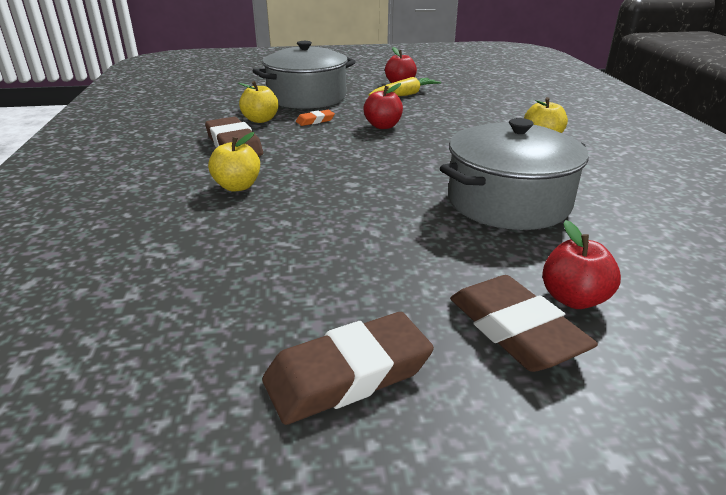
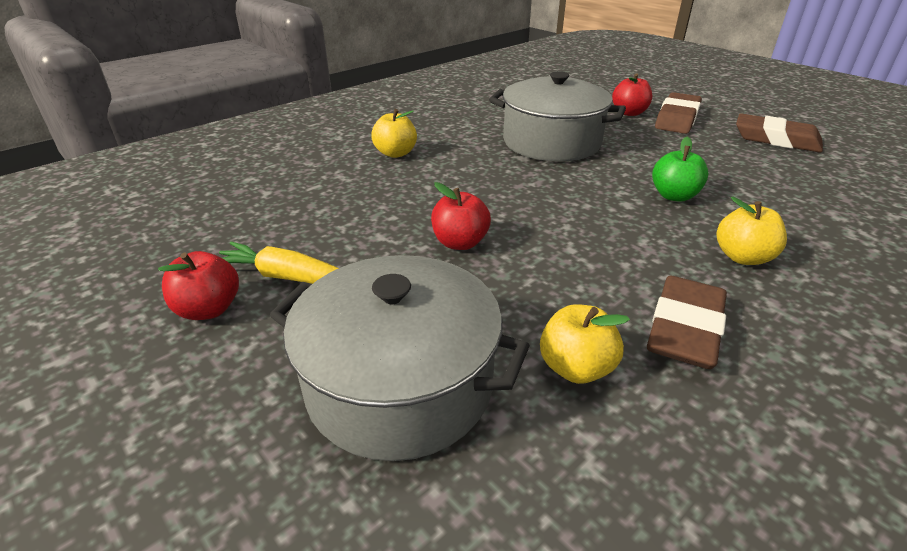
camera: 125 degrees left, 5 degrees up
orange eraser [296,110,335,126] -> none
none -> green apple [652,137,709,202]

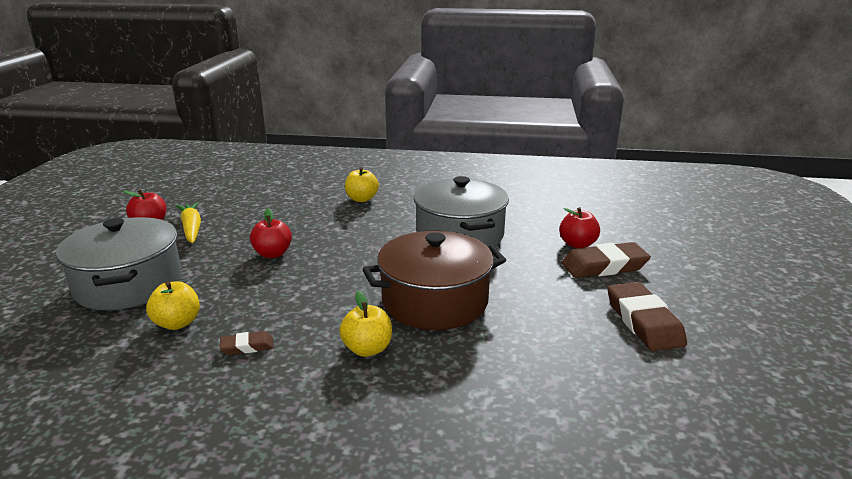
camera: 50 degrees right, 10 degrees down
brown eraser [647,276,727,369] -> brown eraser [220,331,273,355], size x0.51
green apple [652,137,709,202] -> brown pot [363,231,506,330]

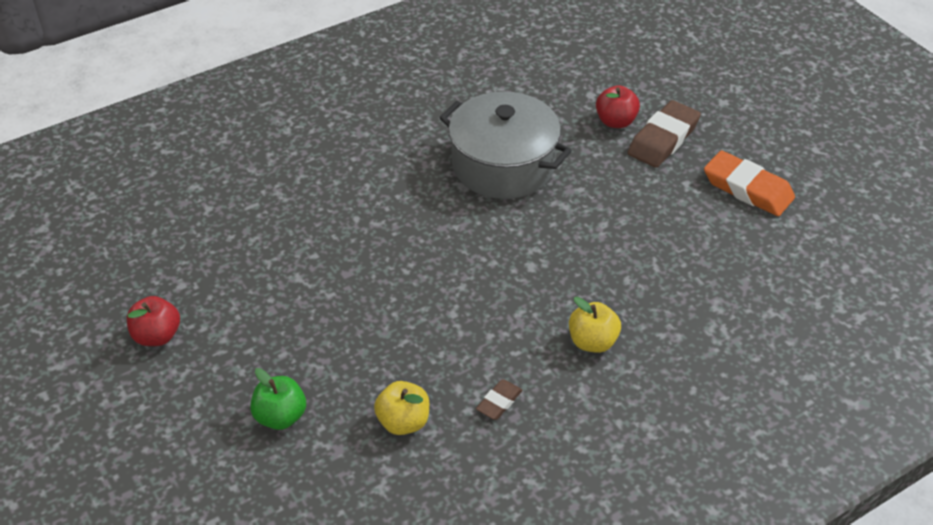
camera: 40 degrees left, 20 degrees up
grey pot [56,217,182,310] -> green apple [250,368,306,430]
yellow carrot [176,202,201,243] -> none
red apple [250,208,292,258] -> none
yellow apple [345,167,379,202] -> none
brown pot [363,231,506,330] -> none
brown eraser [608,282,687,351] -> orange eraser [704,150,795,216]

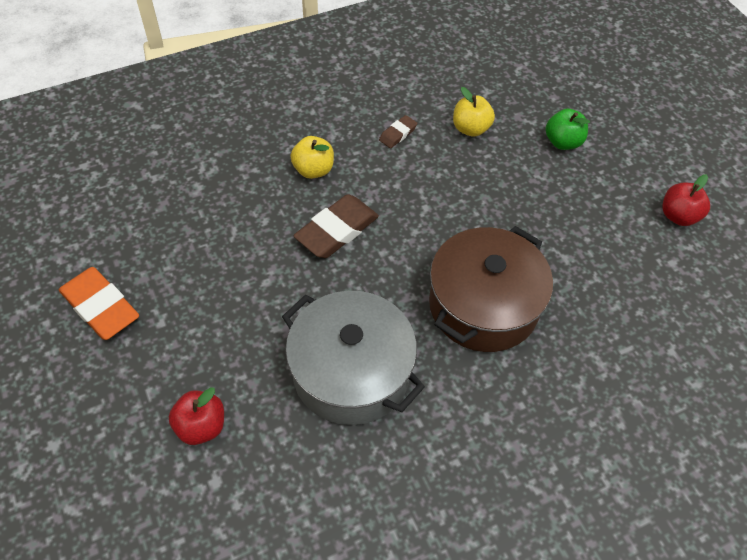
camera: 175 degrees left, 10 degrees up
brown eraser [628,100,701,168] -> brown eraser moved to [293,194,379,258]
none -> brown pot [429,226,553,352]

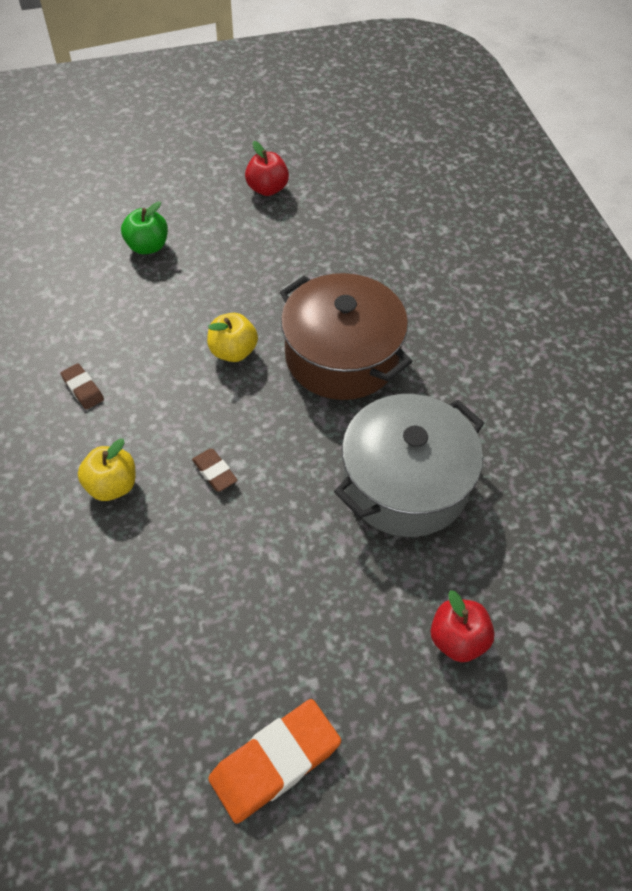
camera: 80 degrees left, 0 degrees up
brown eraser [293,194,379,258] -> brown eraser [192,449,238,492], size x0.51
yellow apple [453,87,495,137] -> yellow apple moved to [207,313,258,362]

